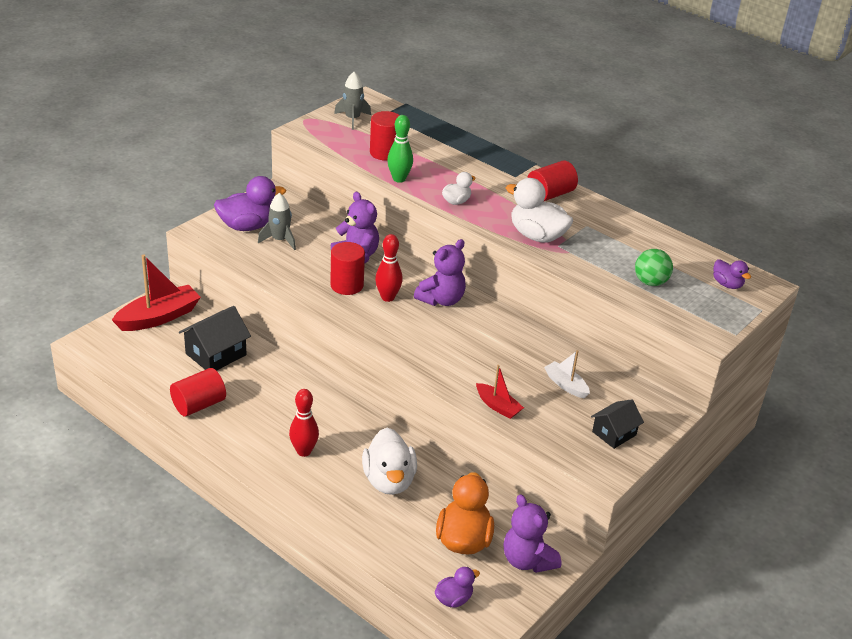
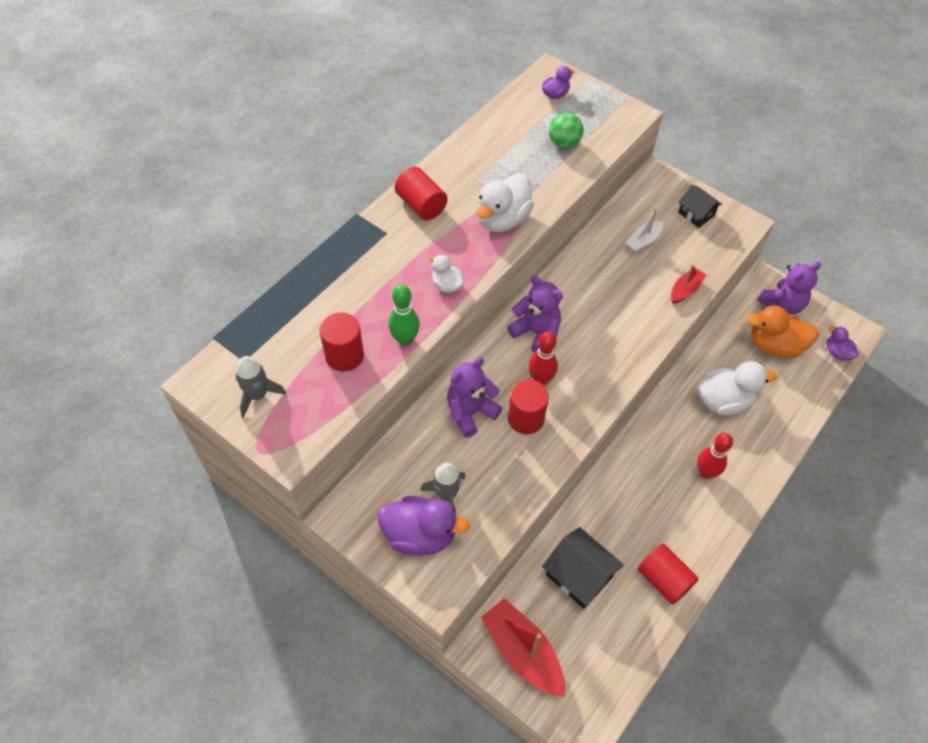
camera: 90 degrees left, 20 degrees up
purple duck [214,176,286,231] -> purple duck turned 120 degrees clockwise [378,496,470,556]

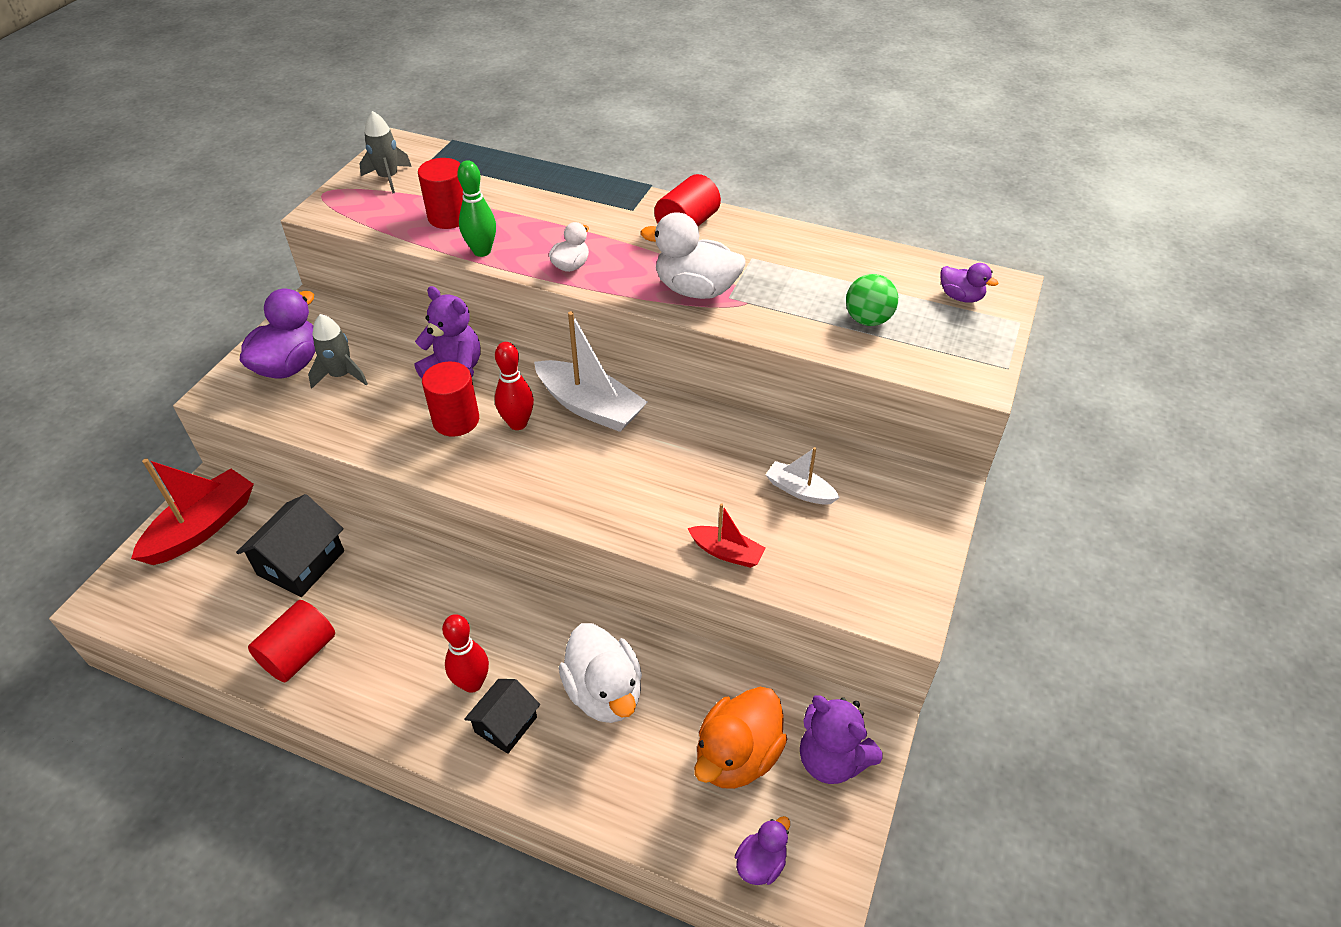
camera: 75 degrees right, 10 degrees down
purple duck [378,496,470,556] -> purple duck turned 150 degrees counterclockwise [240,289,316,378]
purple teddy bear [507,276,563,353] -> white boat [534,311,647,432]
black house [678,185,722,228] -> black house moved to [464,679,540,754]
orange duck [746,305,819,358] -> orange duck turned 135 degrees counterclockwise [694,687,787,789]

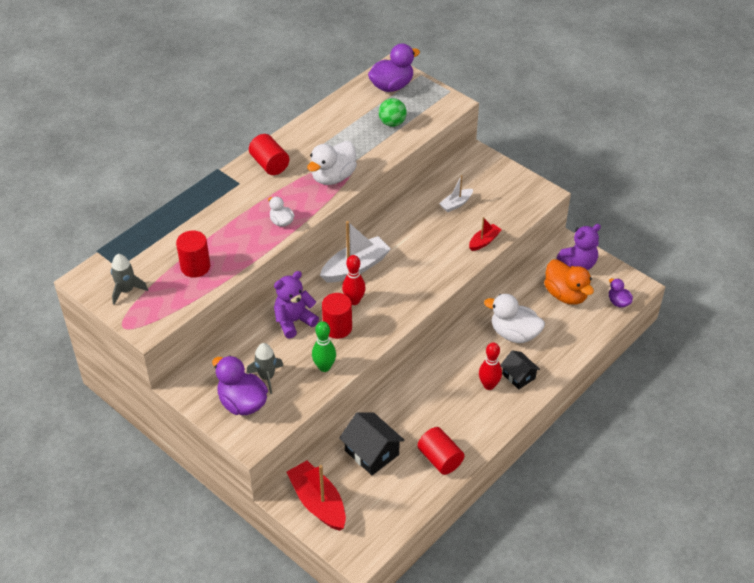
camera: 70 degrees left, 0 degrees up
green bowling pin [457,160,496,257] -> green bowling pin moved to [312,321,336,372]
white duck [559,623,642,723] -> white duck turned 150 degrees counterclockwise [484,294,545,343]
purple duck [940,263,999,303] -> purple duck [368,43,420,92], size x1.85

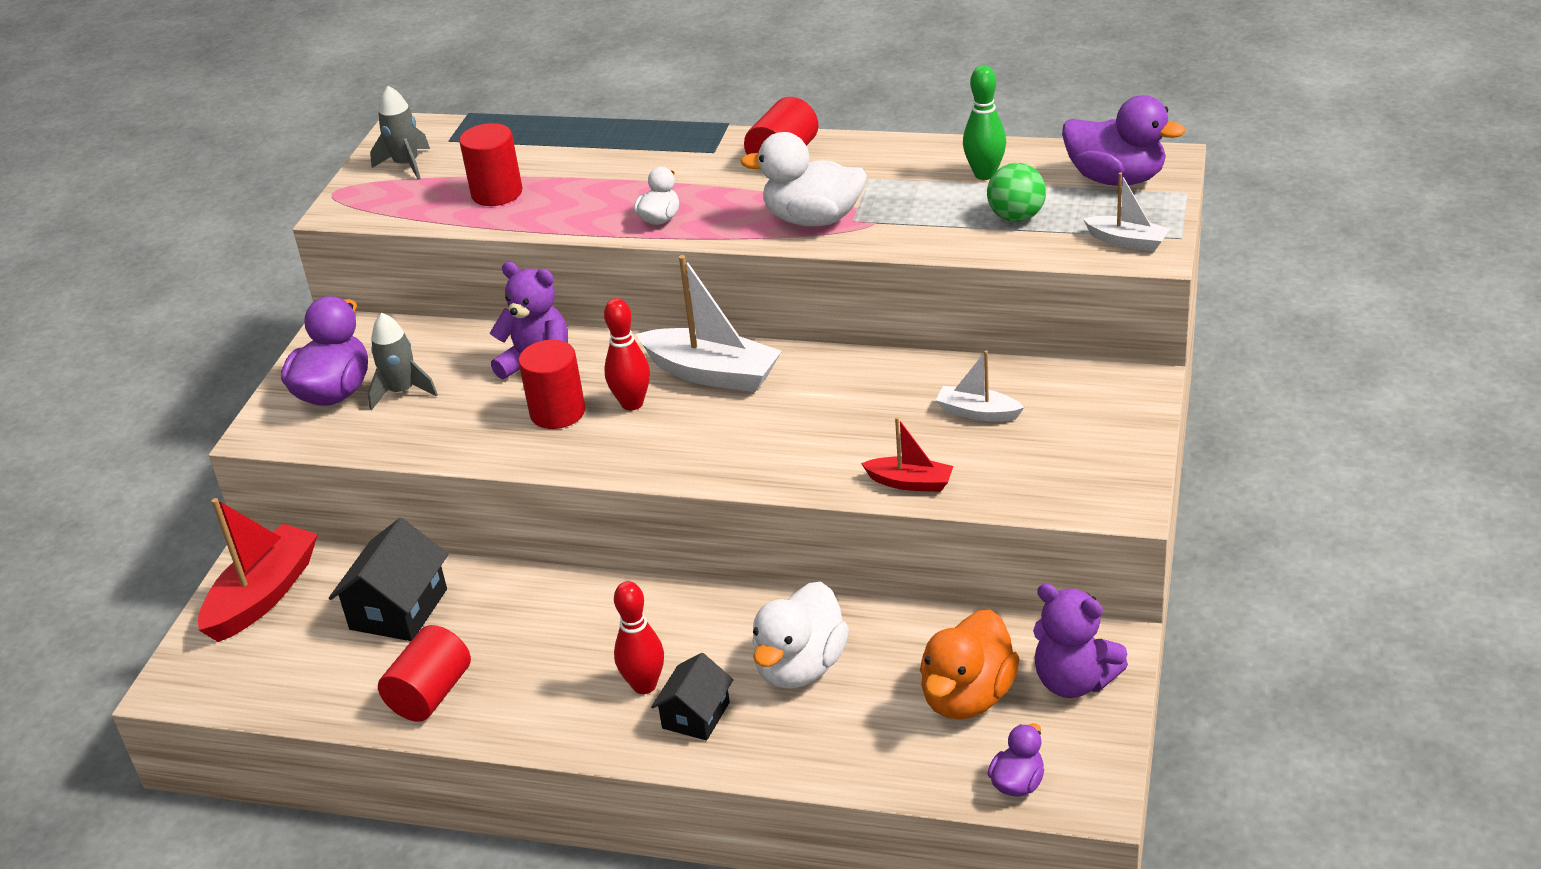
camera: 65 degrees right, 10 degrees down
green bowling pin [312,321,336,372] -> green bowling pin moved to [963,65,1006,180]
white duck [484,294,545,343] -> white duck turned 150 degrees counterclockwise [752,581,849,689]
none -> white boat [1083,173,1170,251]

